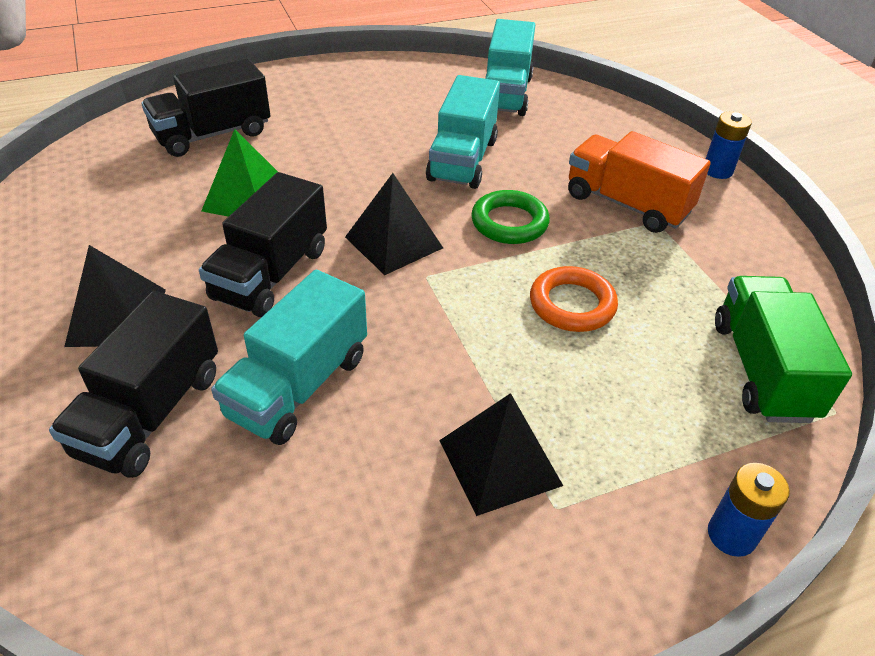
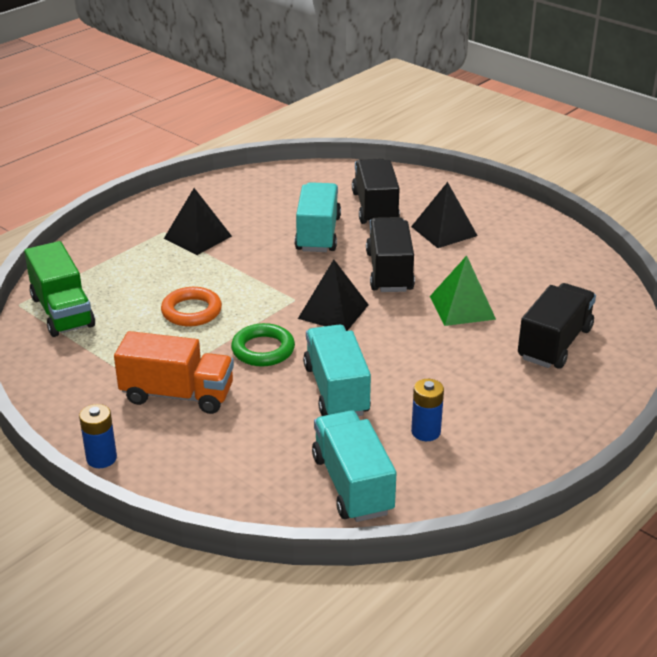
camera: 155 degrees right, 10 degrees down
blue battery [708,463,790,557] -> blue battery moved to [411,379,444,441]

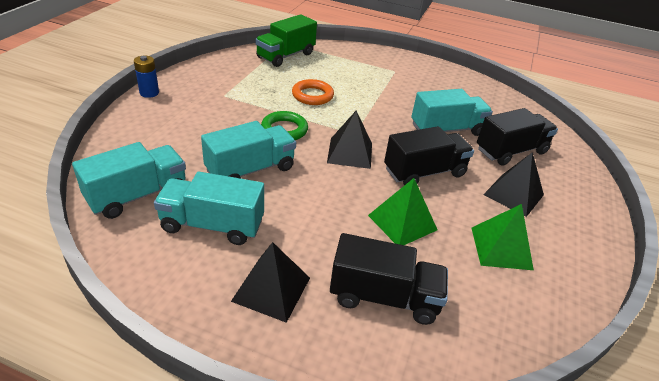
camera: 65 degrees right, 5 degrees up
orange truck [114,331,234,414] -> none
black pyramid [164,188,232,255] -> black pyramid moved to [231,242,310,323]
blue battery [411,379,444,441] -> turquoise truck [154,172,264,245]
none -> green pyramid [471,204,534,270]

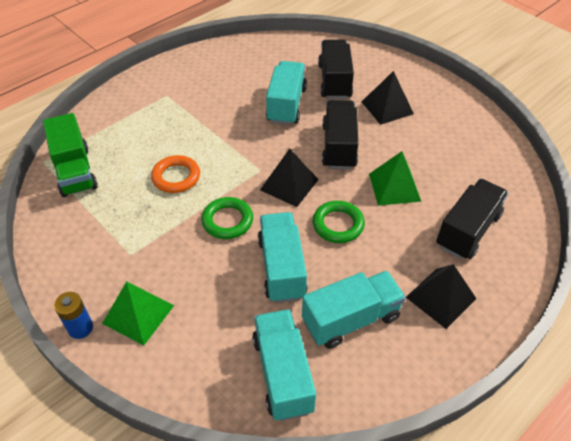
camera: 60 degrees left, 10 degrees up
turquoise truck [154,172,264,245] -> turquoise truck turned 150 degrees counterclockwise [302,271,406,349]
green pyramid [471,204,534,270] -> green pyramid moved to [102,281,174,345]
none -> green ring [313,201,365,243]

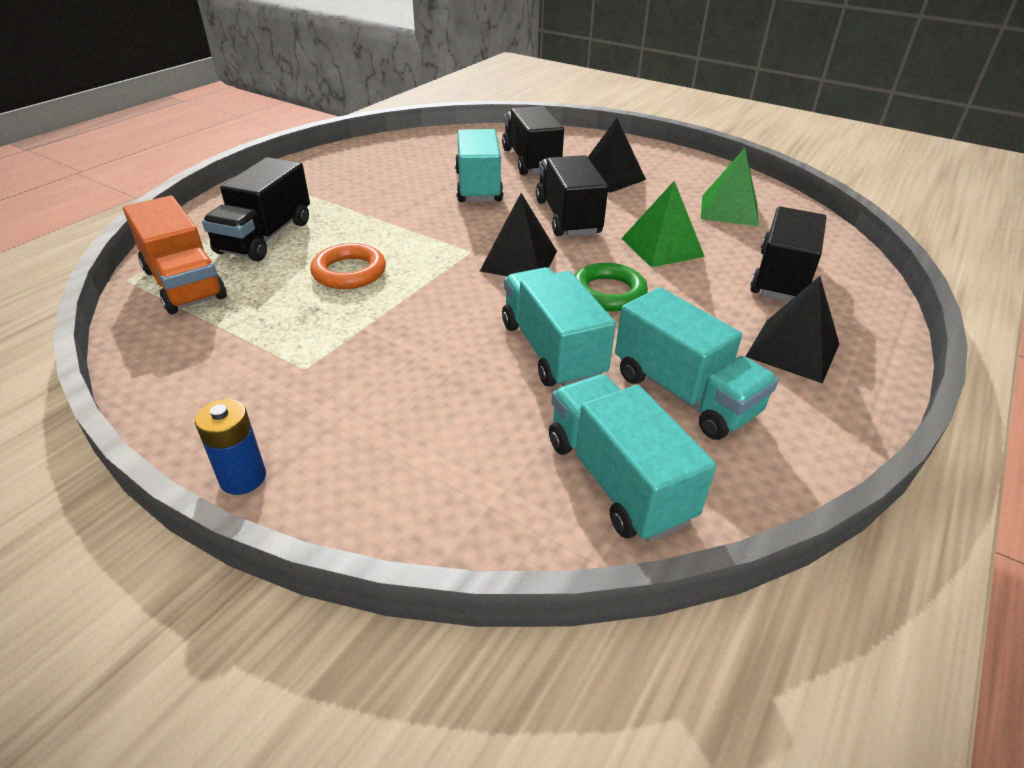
camera: 15 degrees left, 10 degrees down
green truck [43,113,98,197] -> orange truck [123,195,227,314]
green pyramid [102,281,174,345] -> green pyramid moved to [701,148,759,226]
green ring [201,197,253,239] -> none
turquoise truck [302,271,406,349] -> turquoise truck turned 90 degrees clockwise [615,287,778,440]
none -> black truck [202,157,310,261]

